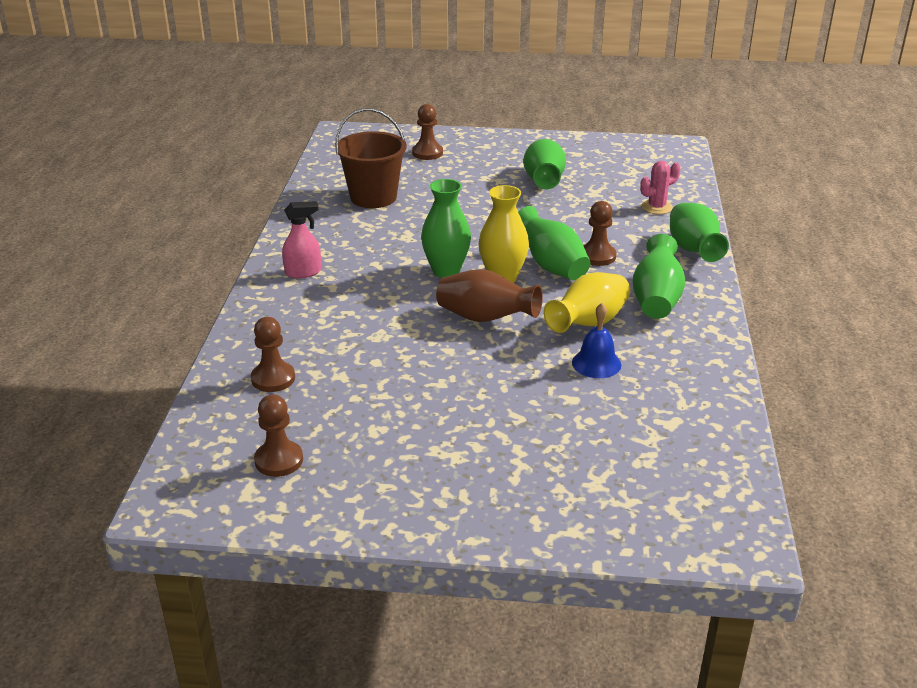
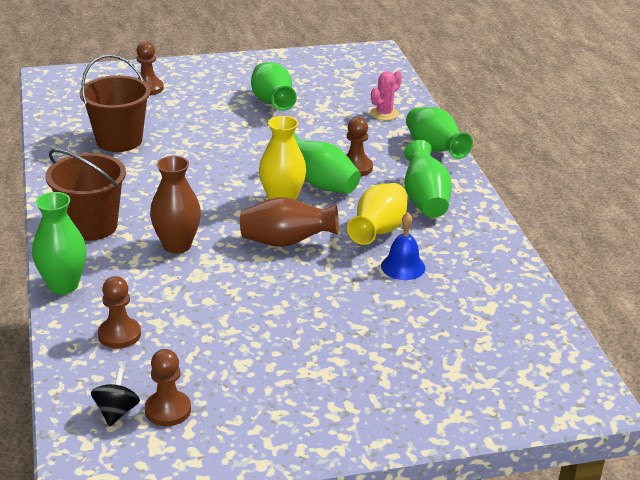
camera: 20 degrees left, 0 degrees up
pink spray bottle [282,201,321,278] -> brown bucket [45,149,126,241]
green vase [421,179,471,278] -> green vase moved to [32,192,87,294]
none -> black spinning top [91,369,140,427]
none -> brown vase [150,156,201,254]

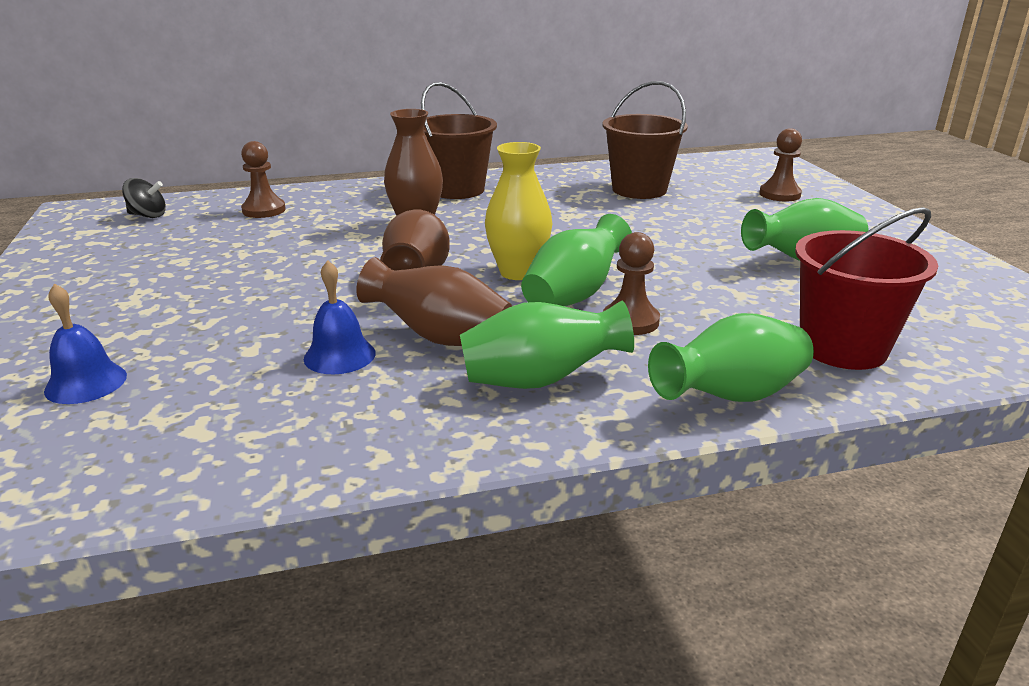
camera: 90 degrees right, 5 degrees down
green vase [32,192,87,294] -> none
brown pawn [145,349,191,426] -> none
yellow vase [347,183,408,245] -> brown vase [356,257,512,346]
pink cactus [370,71,402,120] -> red bucket [795,207,938,370]
none -> blue bell [44,283,127,404]

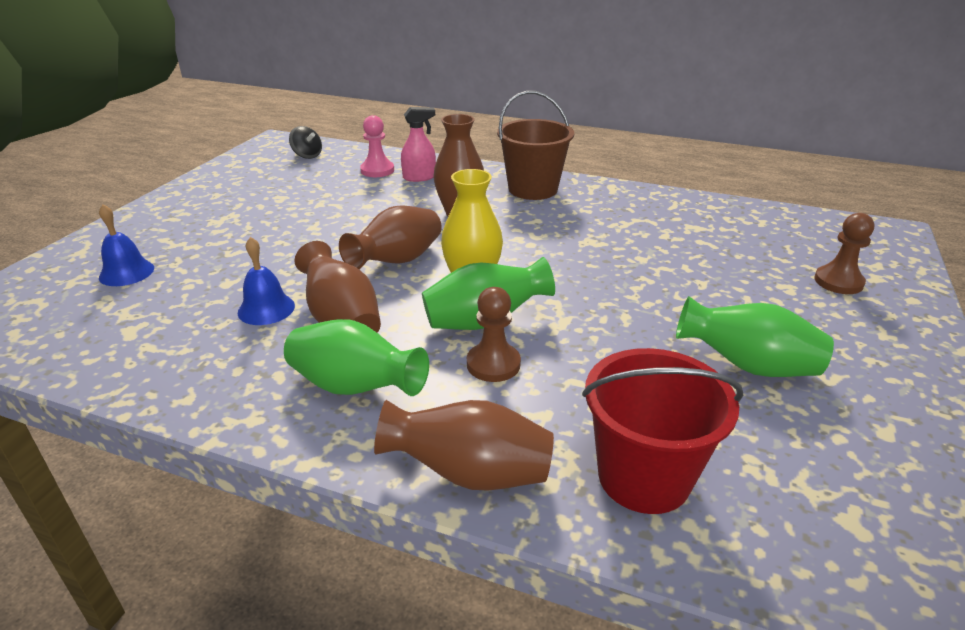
camera: 35 degrees right, 5 degrees up
brown pawn [241,141,286,218] -> pink pawn [360,115,394,177]
brown bucket [603,81,688,199] -> none
green vase [648,313,814,402] -> brown vase [374,400,554,491]
none -> pink spray bottle [401,107,436,182]

